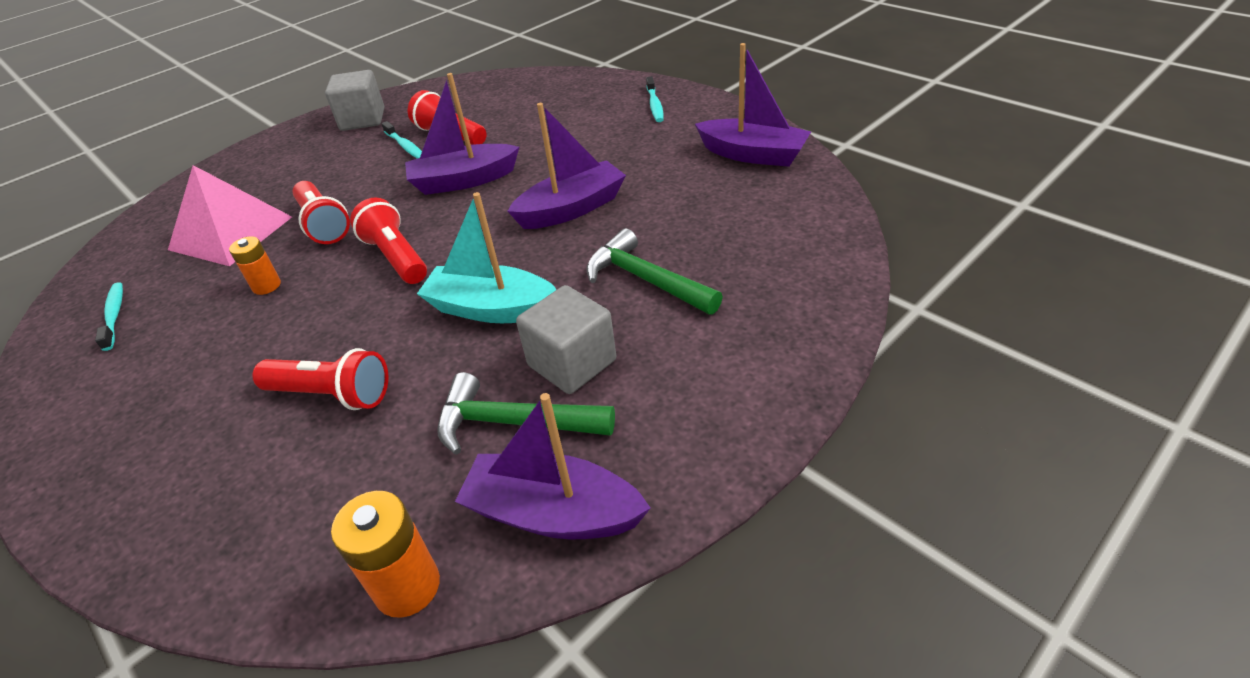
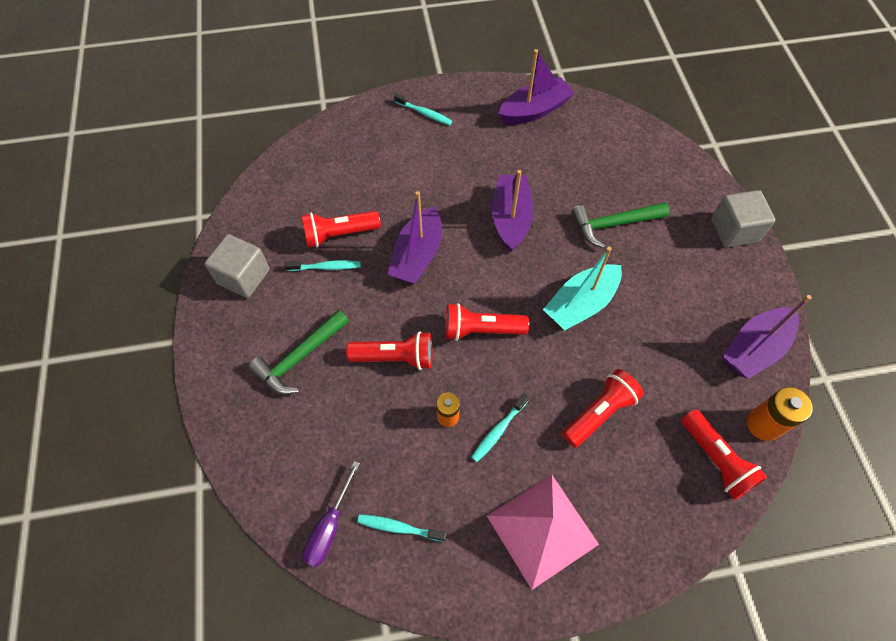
camera: 60 degrees left, 20 degrees up
pink pyramid [168,165,292,266] -> pink pyramid moved to [487,475,599,590]
green hammer [437,372,615,455] -> green hammer moved to [248,310,349,395]
grey cube [516,285,616,394] -> grey cube moved to [711,190,775,248]
none -> purple screwdriver [303,461,360,567]
none -> turquoise toothbrush [471,393,529,462]
none -> red flashlight [681,409,767,500]

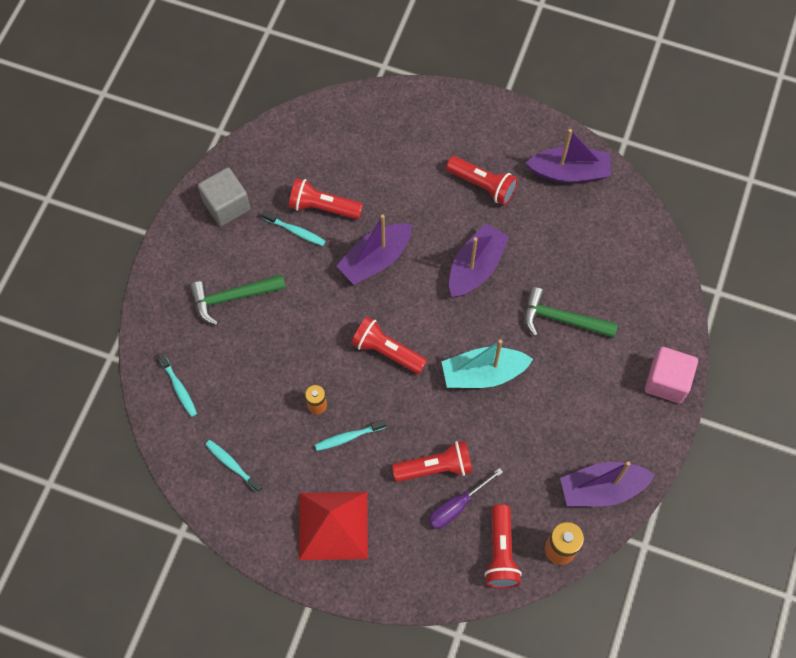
camera: 30 degrees right, 5 degrees up
purple screwdriver [303,461,360,567] -> purple screwdriver moved to [429,468,503,529]
red flashlight [346,331,432,370] -> red flashlight moved to [446,156,518,205]
turquoise toothbrush [394,93,452,125] -> turquoise toothbrush moved to [158,353,197,417]
pink pyramid [487,475,599,590] -> red pyramid [299,492,368,560]
grey cube [711,190,775,248] -> pink cube [645,347,698,403]

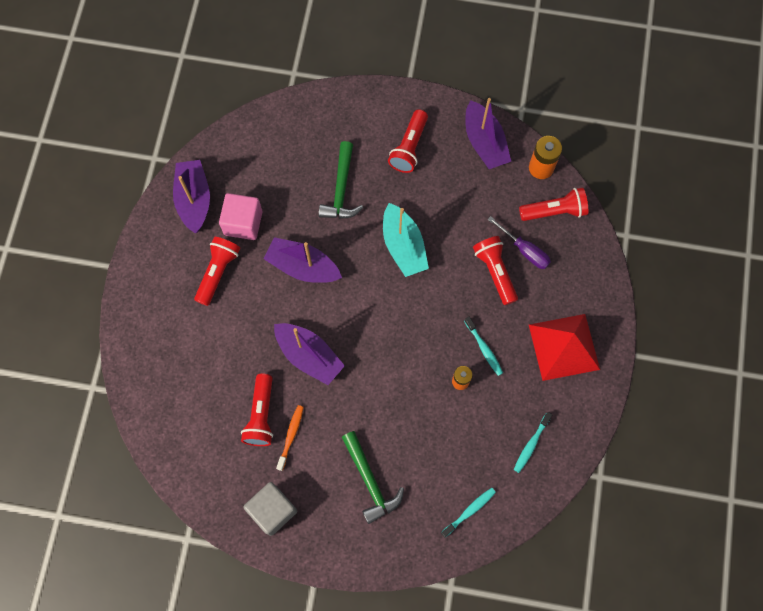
camera: 100 degrees left, 5 degrees up
turquoise toothbrush [262,211,326,246] -> orange toothbrush [276,405,304,471]
red flashlight [351,317,427,374] -> red flashlight moved to [388,109,428,173]
pink cube [645,347,698,403] -> pink cube moved to [219,193,262,240]

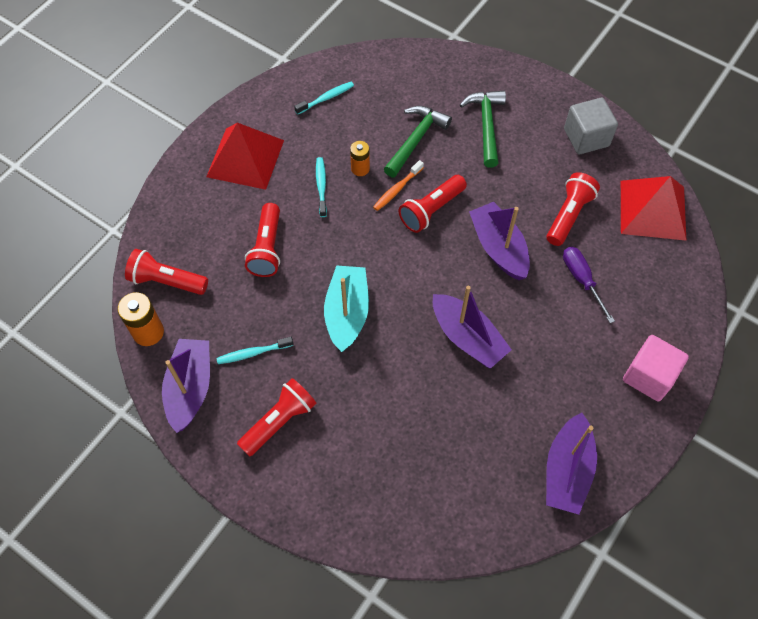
camera: 155 degrees left, 10 degrees down
red flashlight [194,237,240,306] -> red flashlight moved to [399,175,467,233]
pink cube [219,193,262,240] -> pink cube moved to [623,335,689,402]
orange toothbrush [276,405,304,471] -> orange toothbrush moved to [373,160,424,211]
green hammer [318,141,363,219] -> green hammer moved to [384,106,452,177]
turquoise toothbrush [441,488,496,537] -> turquoise toothbrush moved to [216,337,293,364]
purple screwdriver [487,216,551,269] -> purple screwdriver moved to [563,247,615,323]
none -> red pyramid [621,176,687,241]

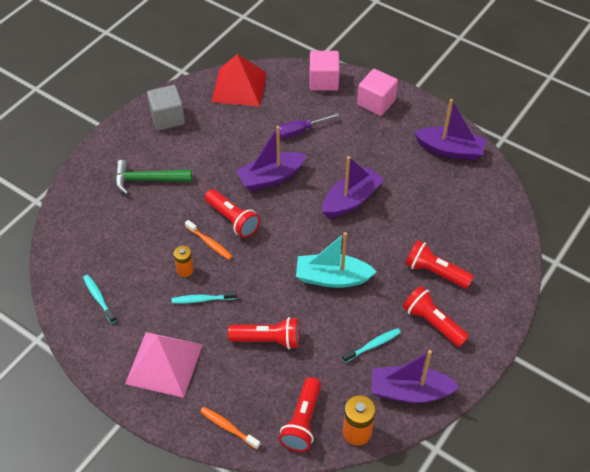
camera: 90 degrees left, 10 degrees down
red pyramid [206,123,284,190] -> pink pyramid [125,332,202,398]
turquoise toothbrush [216,337,293,364] -> turquoise toothbrush turned 105 degrees counterclockwise [342,328,401,363]
green hammer [384,106,452,177] -> none
red flashlight [547,172,600,246] -> red flashlight moved to [405,240,474,289]
none -> orange toothbrush [200,407,260,449]
none -> pink cube [310,51,340,91]

